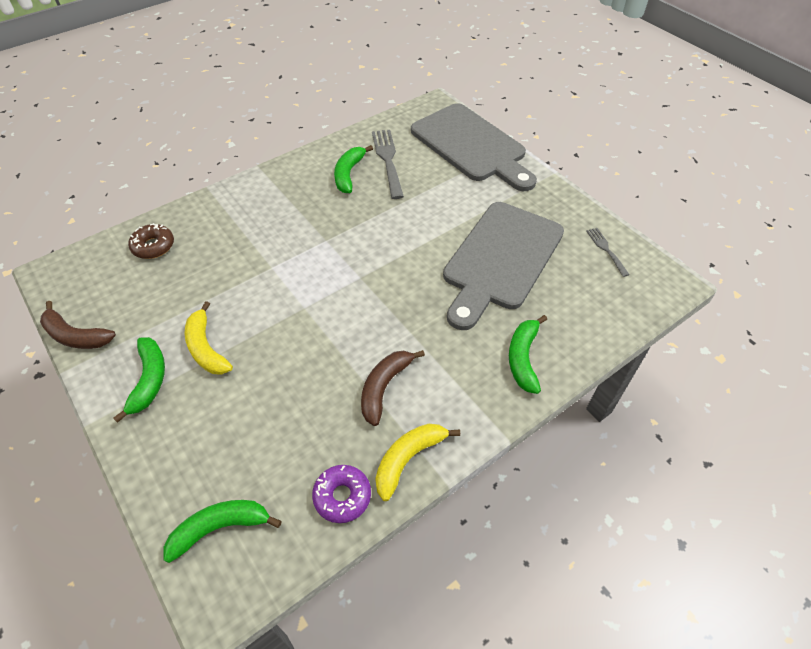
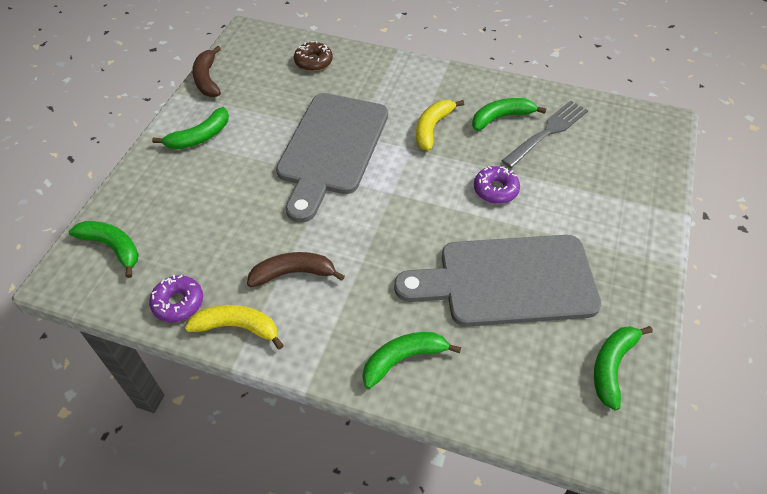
camera: 55 degrees right, 0 degrees up
yellow banana [185,301,233,375] -> yellow banana moved to [416,100,464,151]
grey cutting board [411,103,537,191] -> grey cutting board moved to [276,93,388,223]
grey fork [586,228,630,277] -> green banana [594,326,653,411]
none -> purple donut [474,166,520,204]

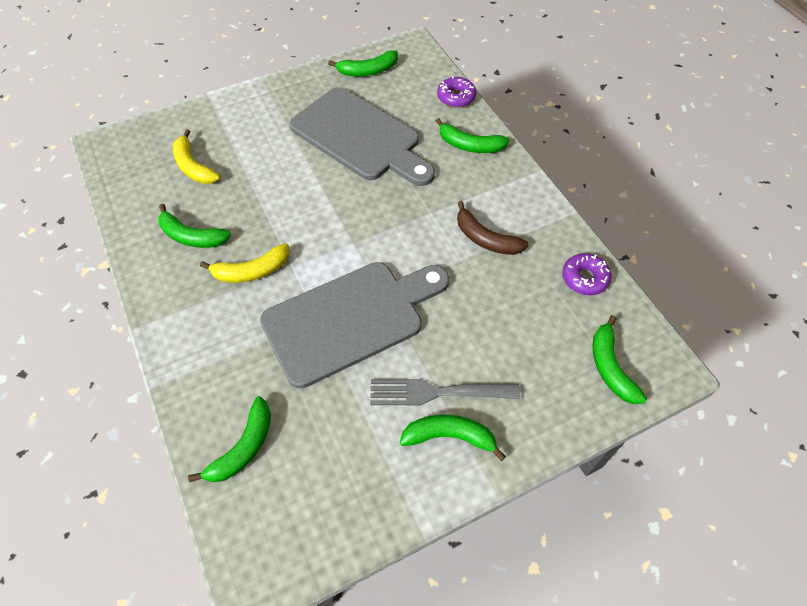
camera: 135 degrees left, 5 degrees up
yellow banana [185,305,284,350] -> yellow banana moved to [173,129,220,184]
brown banana [192,46,221,97] -> none
brown donut [294,41,333,71] -> green banana [188,396,271,482]
purple donut [474,166,520,204] -> purple donut moved to [437,76,476,108]
grey fork [502,101,588,168] -> grey fork moved to [370,379,521,405]

